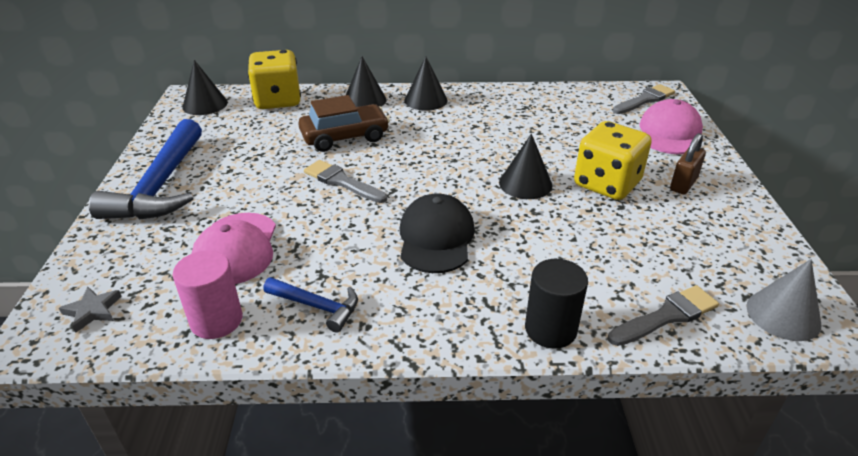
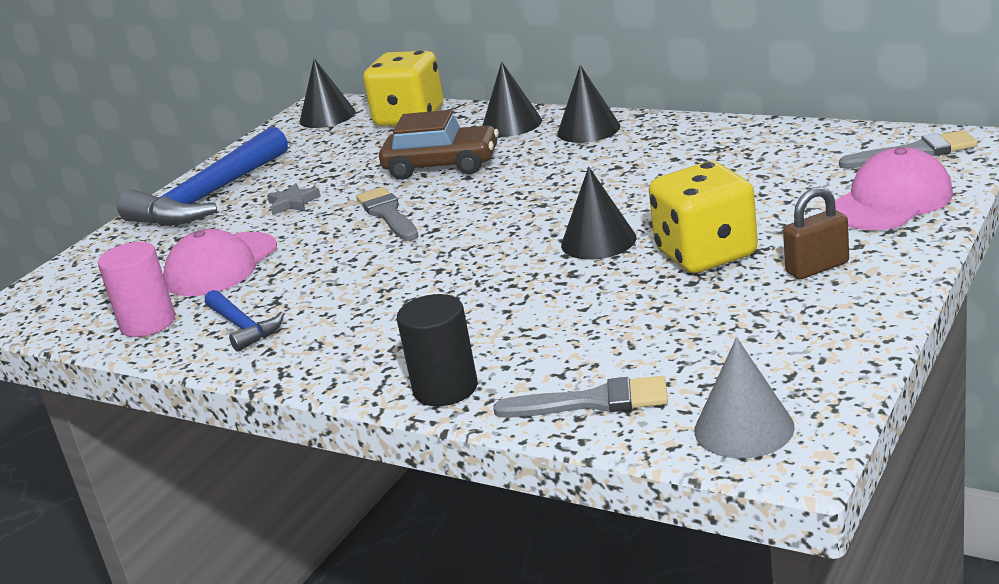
camera: 35 degrees right, 10 degrees down
grey star [59,287,122,333] -> grey star moved to [267,183,321,215]
black cap [400,193,475,273] -> none

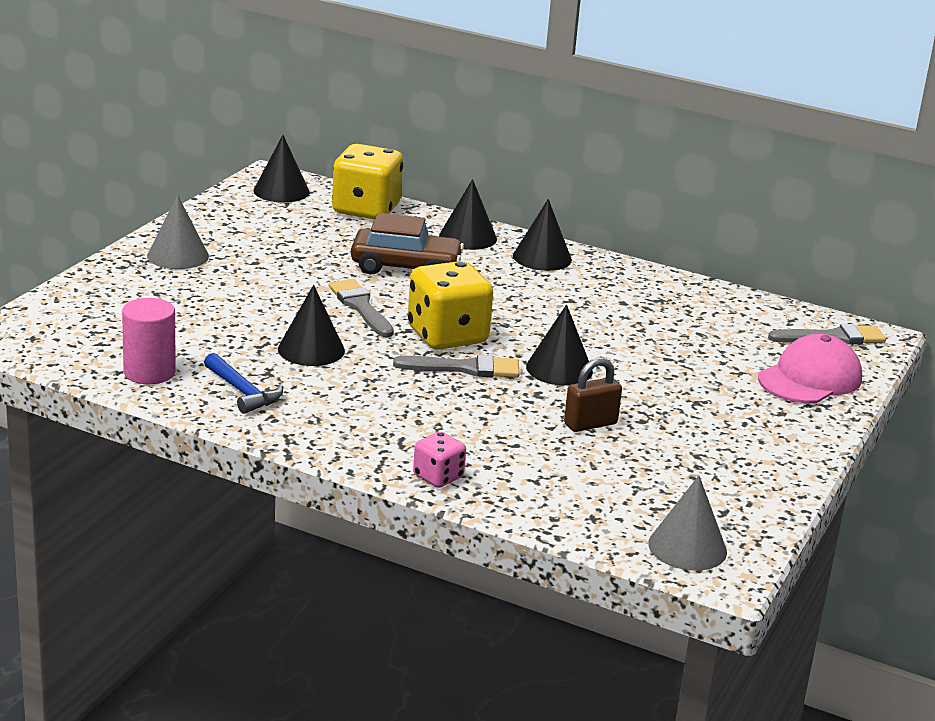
camera: 10 degrees left, 0 degrees up
blue hammer [117,127,288,226] -> grey cone [147,195,209,269]
pink cap [163,229,277,296] -> none
grey star [267,183,321,215] -> none
black cylinder [397,294,477,406] -> pink dice [413,432,466,488]
grey brush [493,376,668,418] -> grey brush moved to [393,355,520,378]
yellow dice [649,161,758,273] -> yellow dice moved to [408,261,493,350]
brown padlock [783,187,849,279] -> brown padlock moved to [564,358,622,432]
none -> black cone [278,285,345,366]

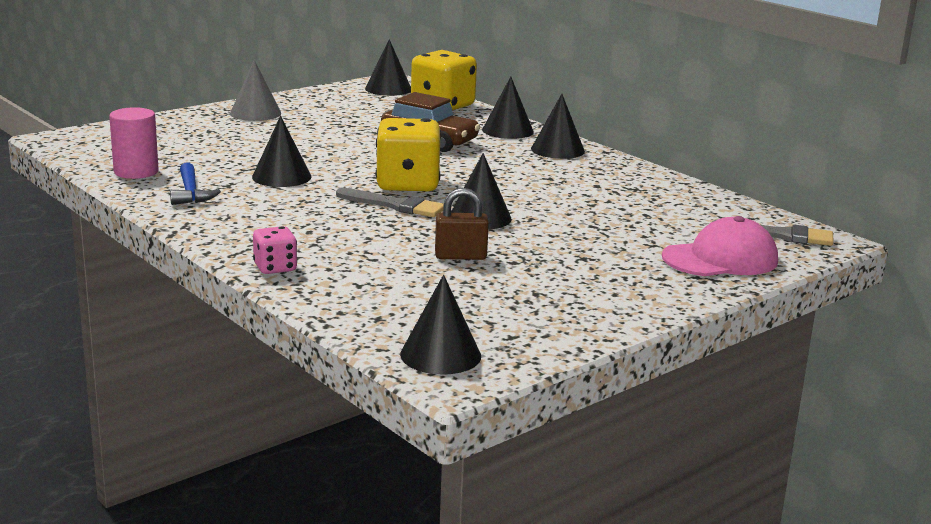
camera: 25 degrees right, 5 degrees down
grey brush [329,279,394,337] -> none
grey cone [648,476,727,571] -> black cone [400,275,481,375]

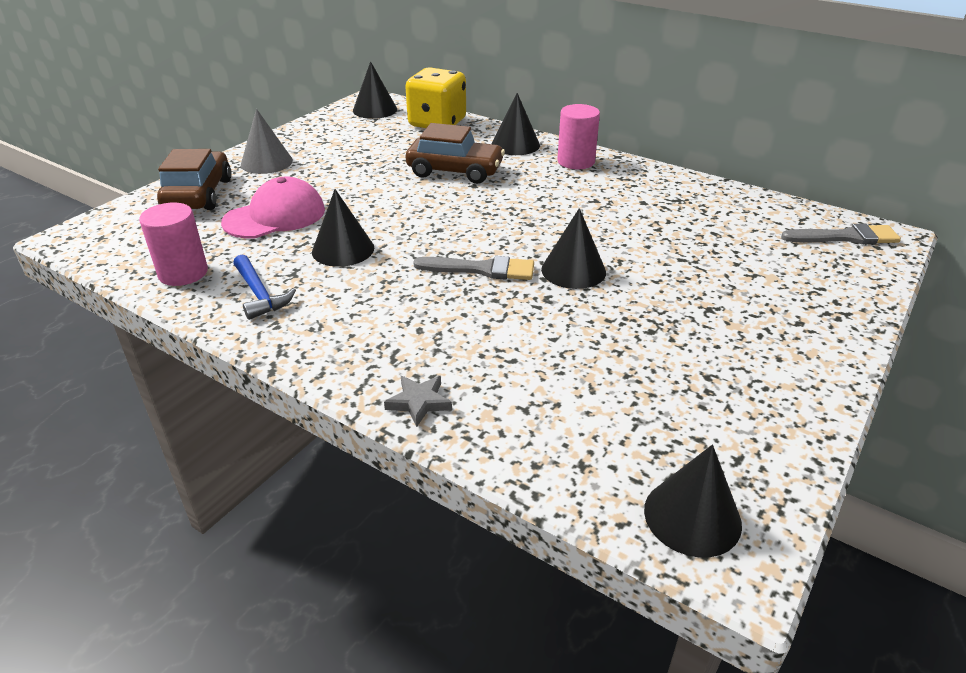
camera: 15 degrees left, 15 degrees up
pink dice [253,226,297,274] -> grey star [384,376,452,427]
yellow dice [375,118,441,192] -> none
brown padlock [435,188,489,260] -> none
black cone [531,94,585,159] -> pink cylinder [557,104,600,169]
pink cap [662,216,778,276] -> pink cap moved to [221,177,325,238]
none -> brown car [157,149,231,210]

